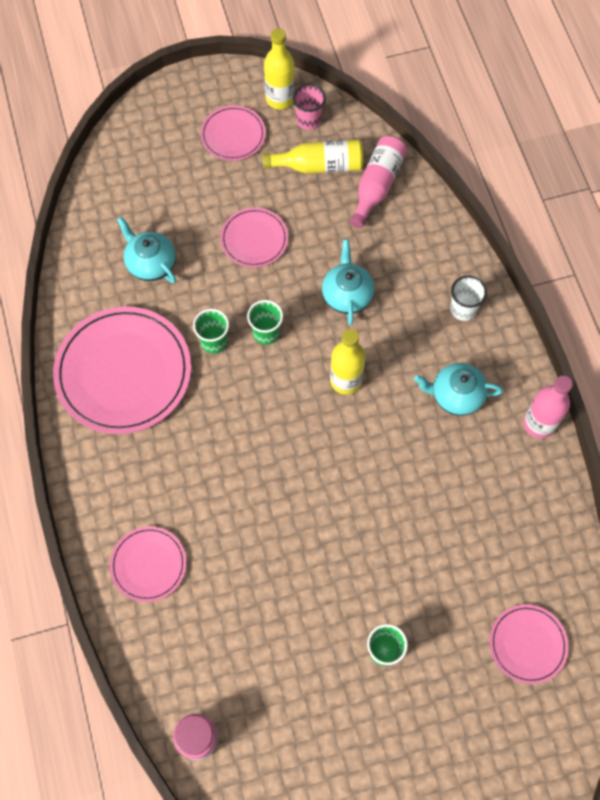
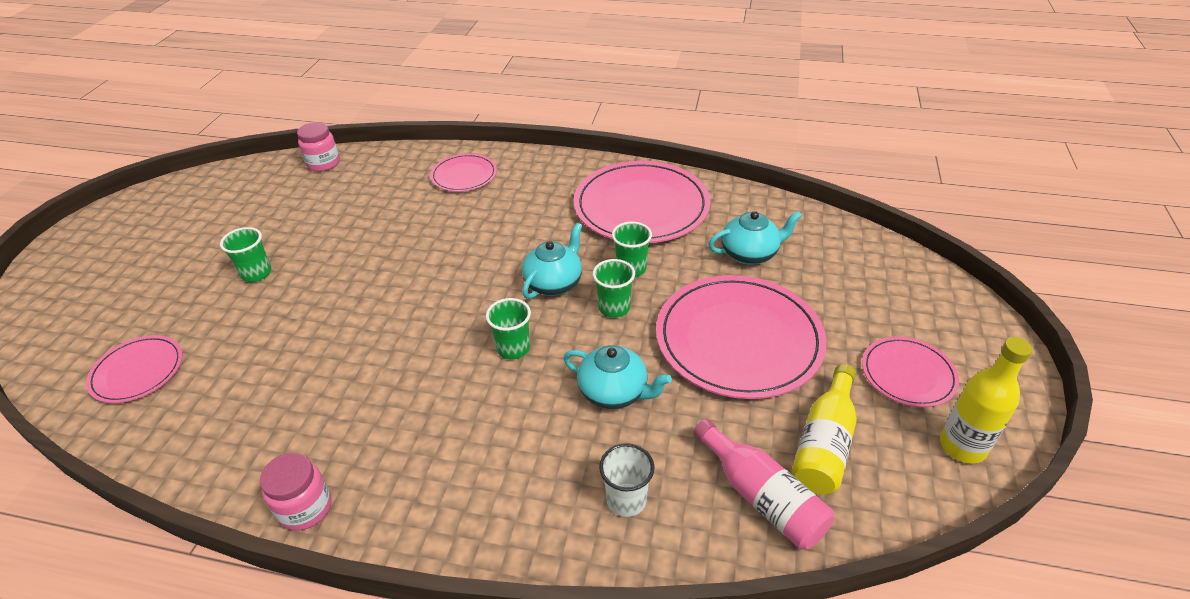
camera: 120 degrees right, 25 degrees down
pink plate [220,208,288,268] -> pink plate [656,275,827,399], size x1.92
pink cup [293,84,326,130] -> none
yellow bottle [330,329,366,395] -> green cup [486,298,531,360]
turquoise teapot [414,363,503,416] -> turquoise teapot moved to [522,223,582,299]
white cup [450,275,487,321] -> white cup moved to [599,443,654,517]
pink bottle [523,376,573,439] -> pink jar [260,453,332,531]

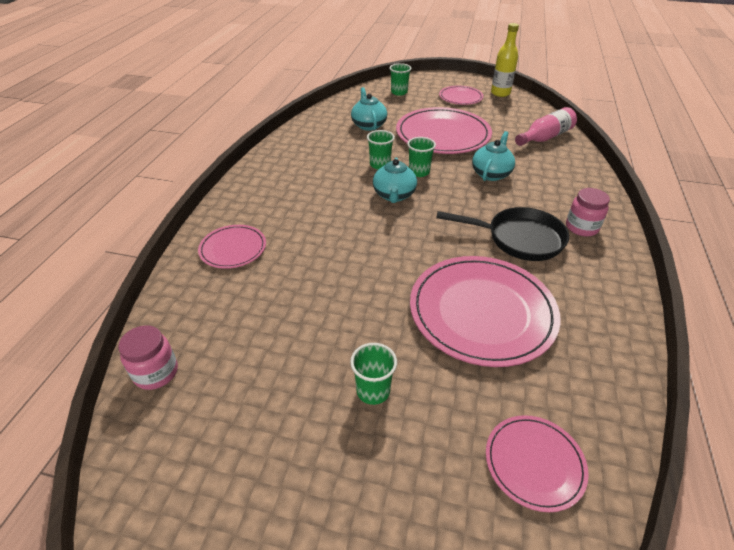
camera: 90 degrees left, 0 degrees up
pink jar [260,453,332,531] -> pink jar moved to [566,188,610,236]
green cup [486,298,531,360] -> green cup moved to [389,63,411,96]
turquoise teapot [522,223,582,299] -> turquoise teapot turned 120 degrees counterclockwise [373,158,417,203]
pink plate [574,161,711,243] -> pink plate moved to [410,256,560,367]
white cup [599,443,654,517] -> none
yellow bottle [791,364,857,495] -> none
none -> black pan [436,207,569,261]

